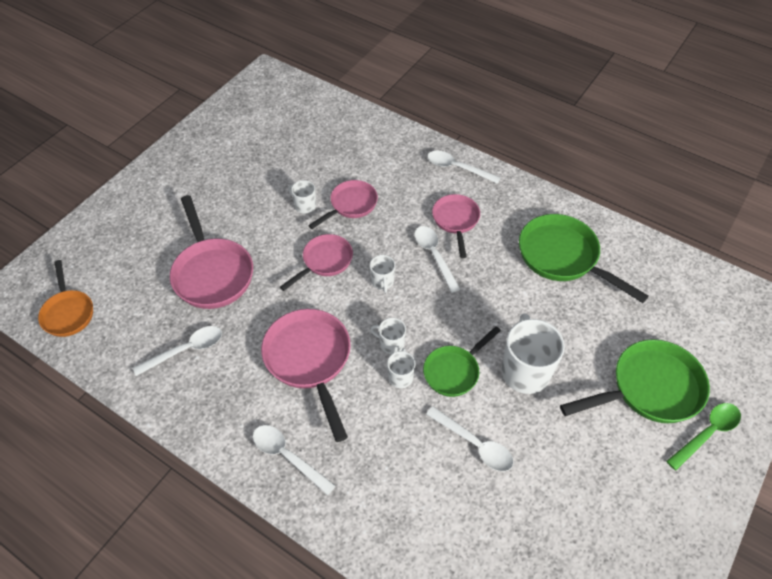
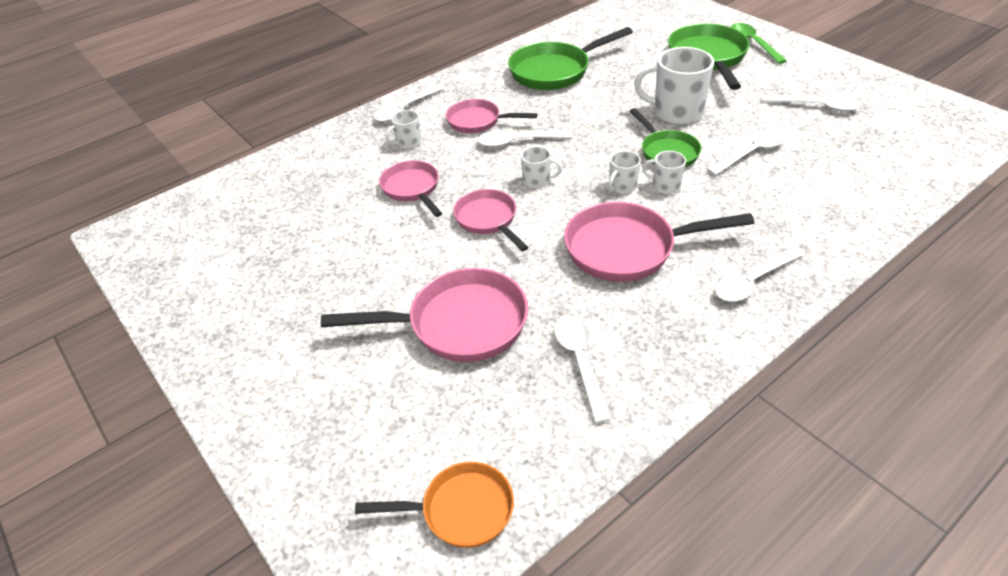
camera: 70 degrees left, 10 degrees down
white mug [288,180,316,214] -> white mug moved to [386,110,421,149]
none -> white spoon [762,95,861,112]

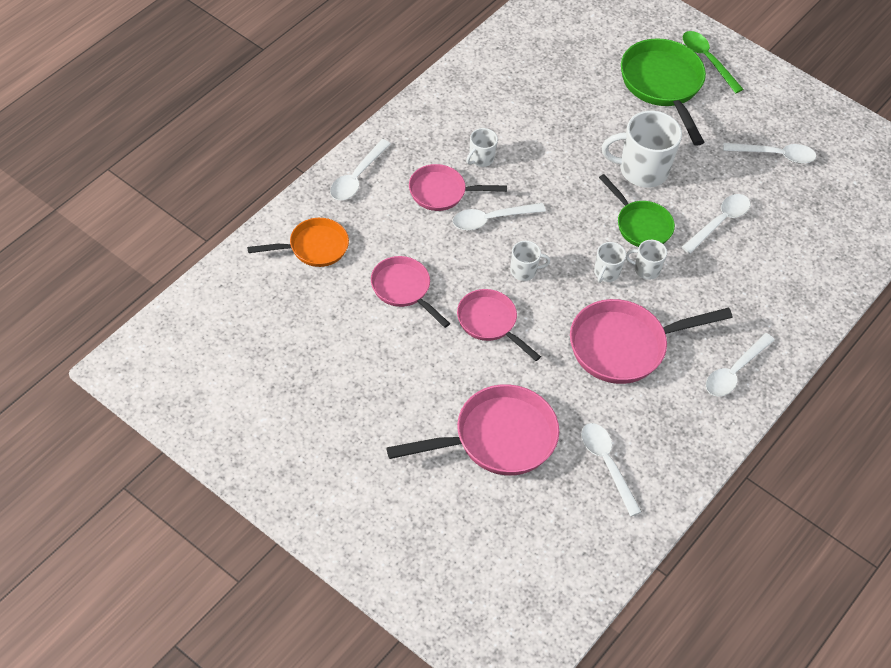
camera: 20 degrees left, 10 degrees up
orange pan [355,462,514,548] -> orange pan moved to [247,218,349,267]
white mug [386,110,421,149] -> white mug moved to [466,128,498,167]
green pan [508,27,633,90] -> none

